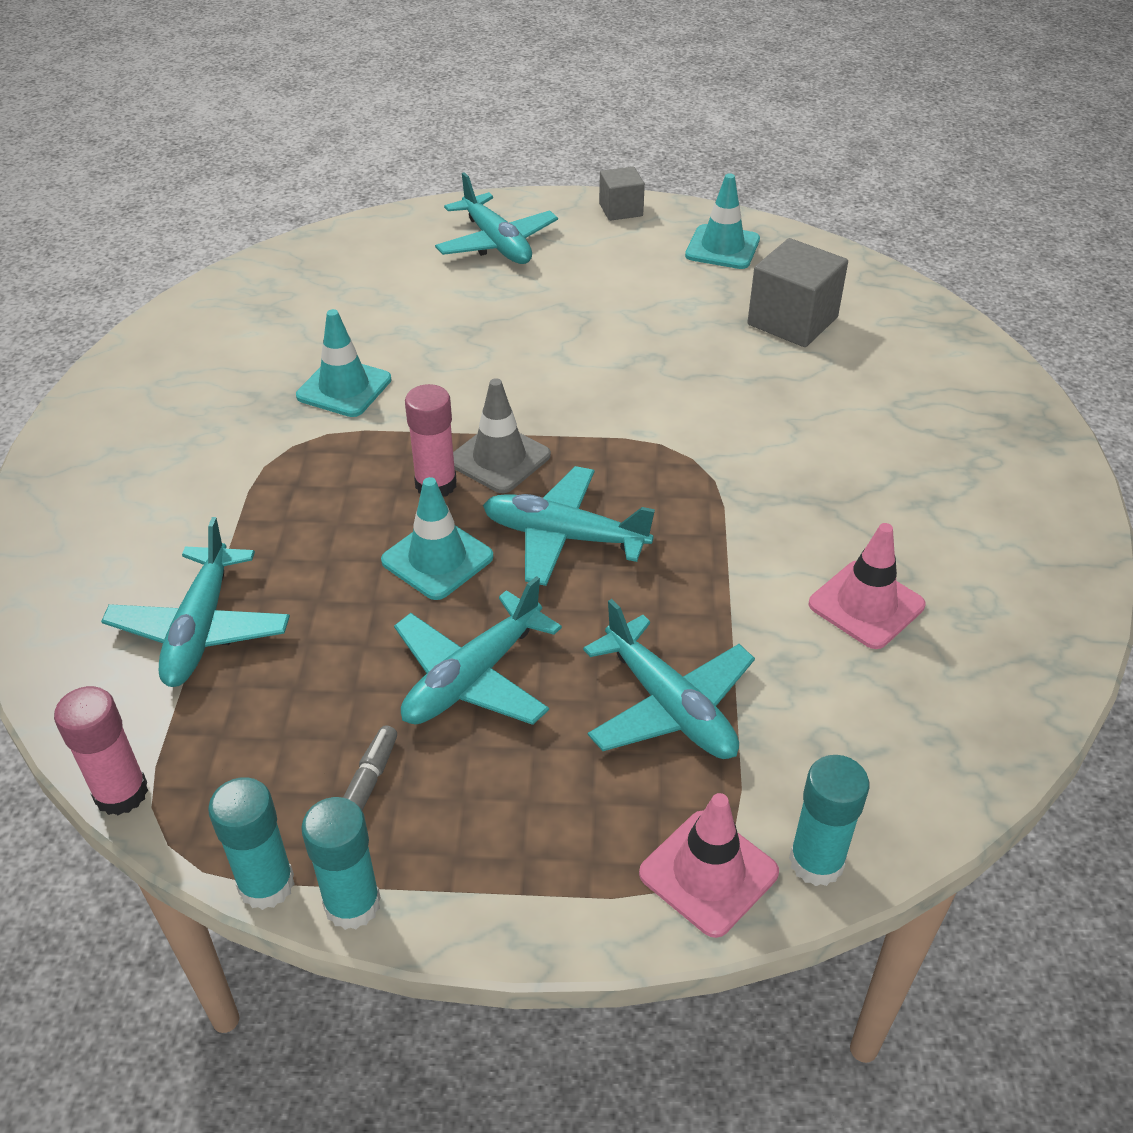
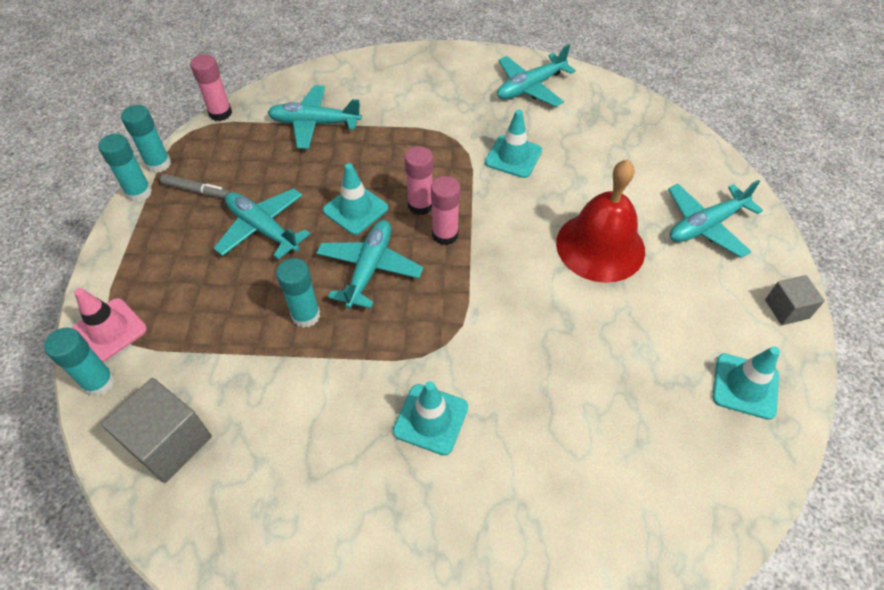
camera: 90 degrees right, 10 degrees up
grey traffic cone [453,378,551,493] -> pink glue stick [431,176,460,245]
turquoise plane [583,599,755,759] -> turquoise plane moved to [497,44,576,107]
grey cube [747,238,848,347] -> grey cube moved to [101,378,212,483]
pink traffic cone [809,523,925,649] -> none
none -> turquoise glue stick [276,258,320,328]
none -> turquoise traffic cone [393,381,468,455]
none -> red bell [556,159,645,283]

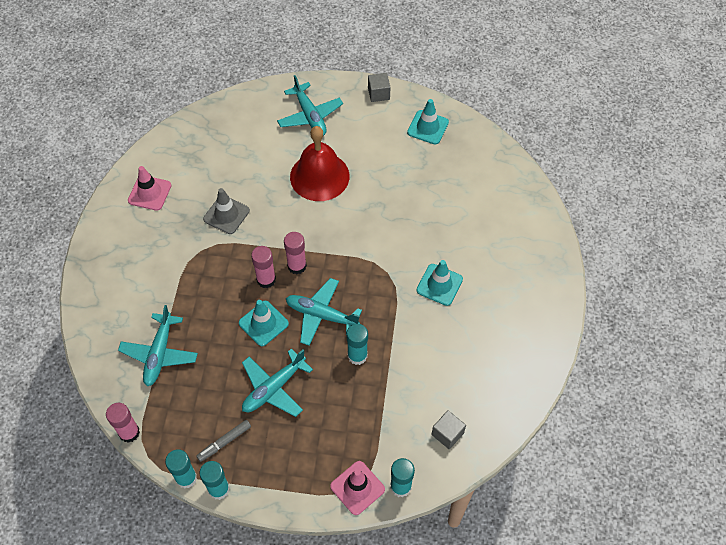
camera: 85 degrees left, 5 degrees up
grey cube [101,378,212,483] -> grey cube [431,410,466,450], size x0.60
grey marker [160,174,230,199] -> grey marker turned 150 degrees counterclockwise [196,420,251,462]
turquoise traffic cone [485,110,542,178] -> grey traffic cone [203,188,250,234]
turquoise plane [497,44,576,107] -> pink traffic cone [128,166,172,211]

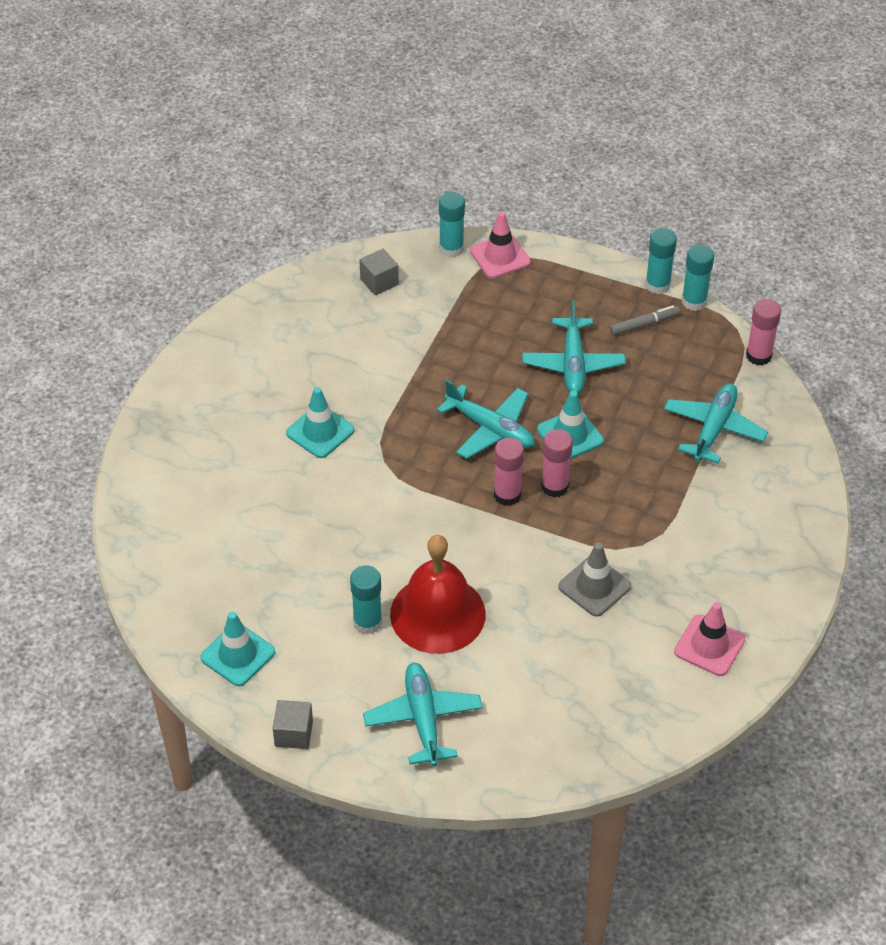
camera: 165 degrees left, 10 degrees down
turquoise plane [242,349,313,417] -> turquoise plane turned 120 degrees clockwise [522,301,626,394]
turquoise glue stick [346,324,368,365] -> turquoise glue stick moved to [350,565,382,635]

